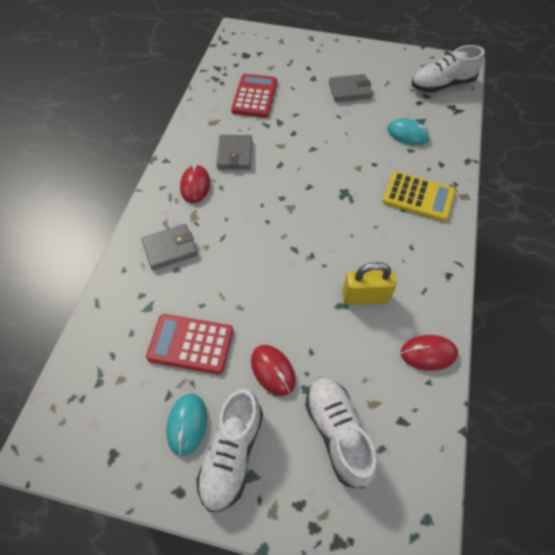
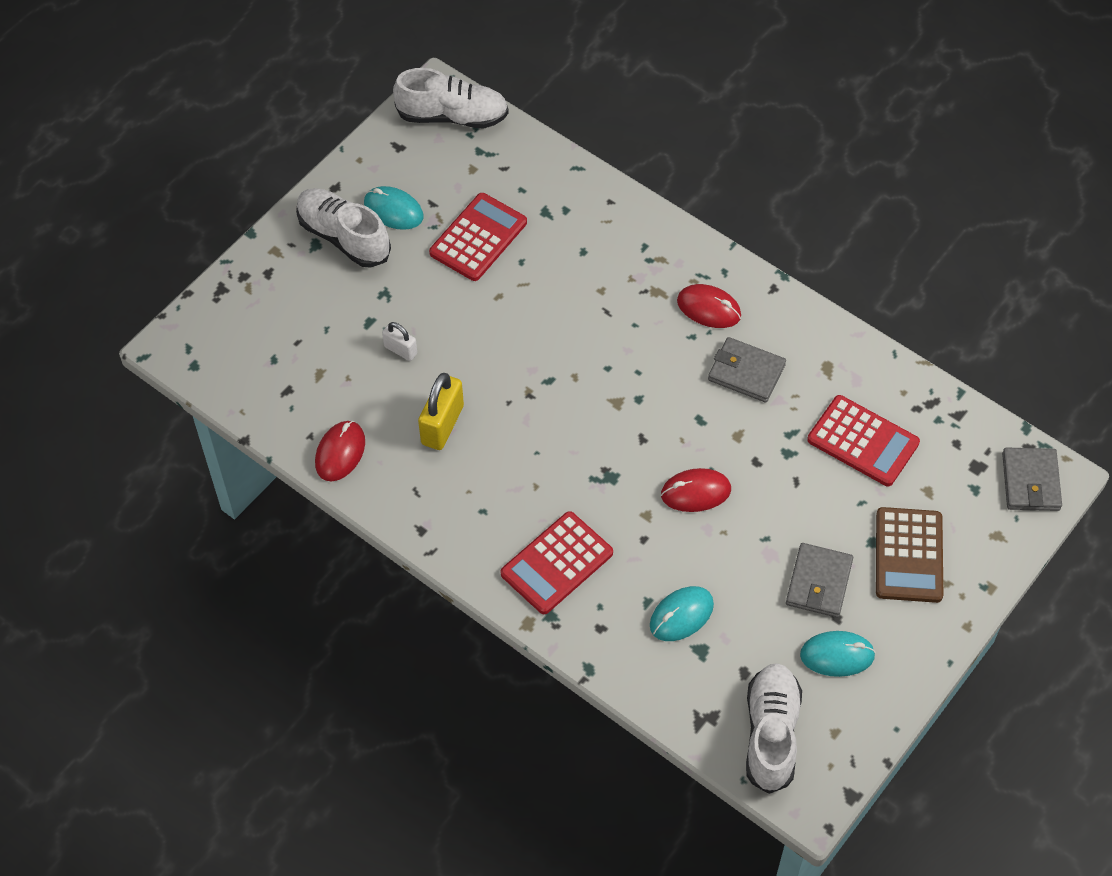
camera: 115 degrees right, 0 degrees up
grey wallet [141,224,198,270] -> grey wallet moved to [1002,448,1062,511]
red mouse [251,345,296,396] -> red mouse moved to [661,468,731,512]
white shoe [305,377,377,488] -> white shoe moved to [393,68,509,128]
yellow calculator [383,171,456,222] -> red calculator [500,511,613,614]
none -> white padlock [382,322,417,361]
none -> turquoise mouse [800,631,876,677]
none -> brown calculator [876,507,943,603]

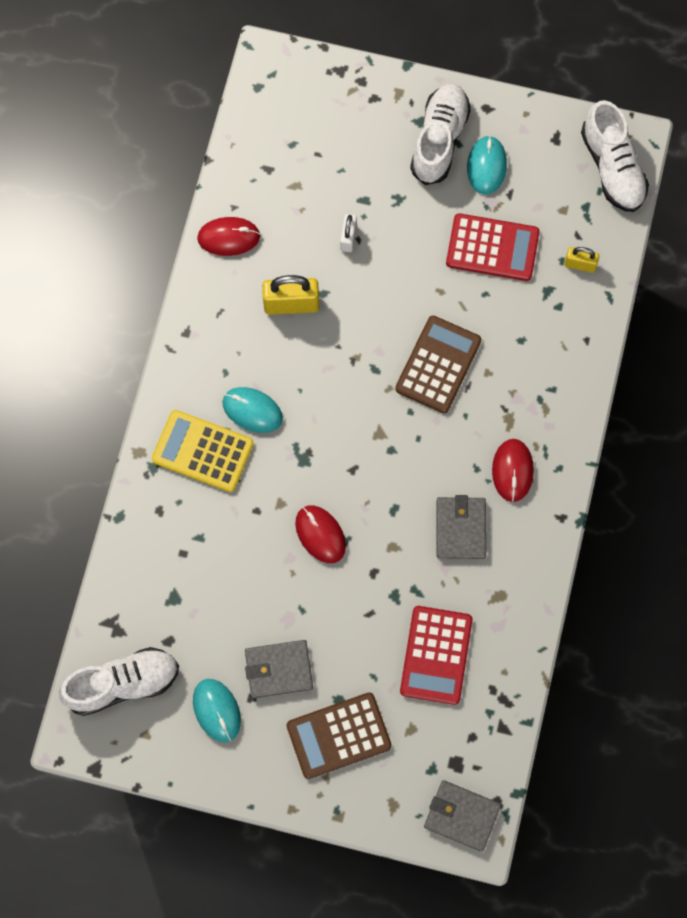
camera: 65 degrees right, 15 degrees up
red calculator [500,511,613,614] -> yellow calculator [152,410,254,492]
turquoise mouse [650,586,714,641] -> turquoise mouse moved to [222,387,283,433]
grey wallet [1002,448,1062,511] -> grey wallet turned 45 degrees clockwise [424,780,501,852]
none -> brown calculator [395,316,482,413]
none -> yellow padlock [564,247,599,273]

